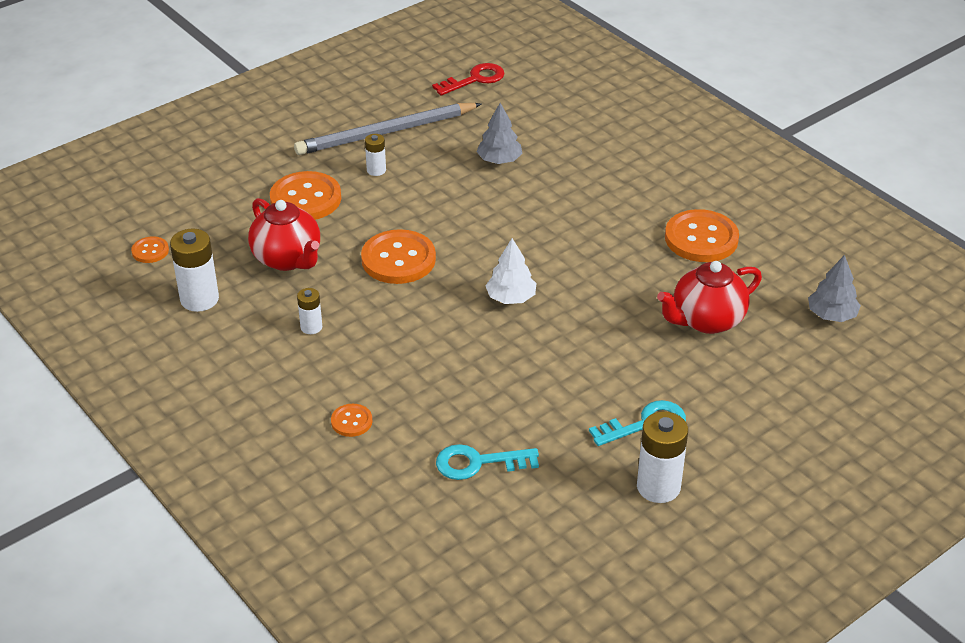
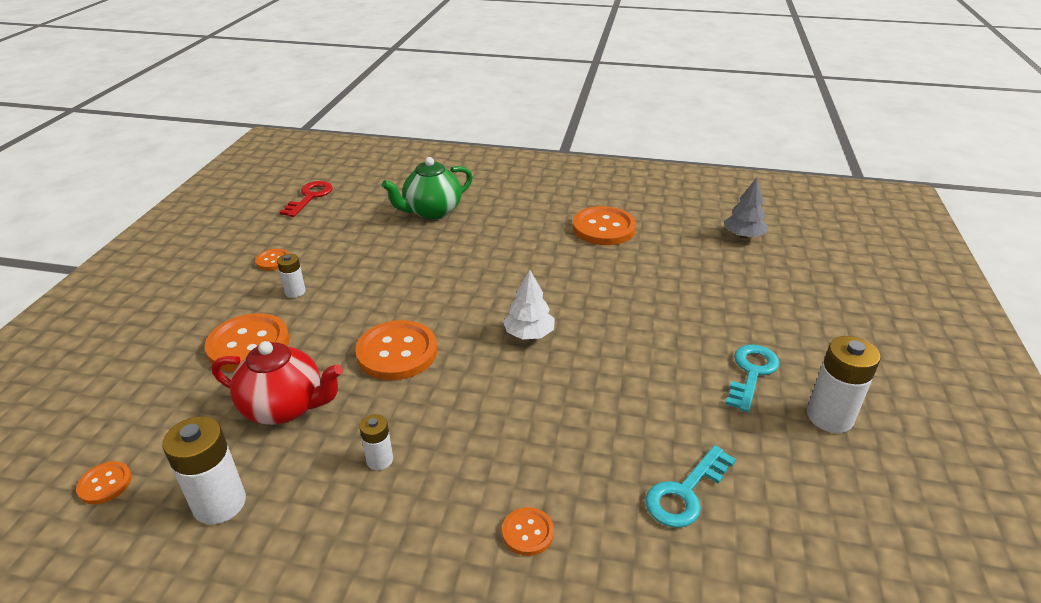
camera: 40 degrees left, 5 degrees down
grey pencil [294,103,482,155] -> orange button [255,249,289,270]
grey tree [476,103,523,164] -> none
red teapot [657,261,762,334] -> none
none -> green teapot [382,157,473,219]

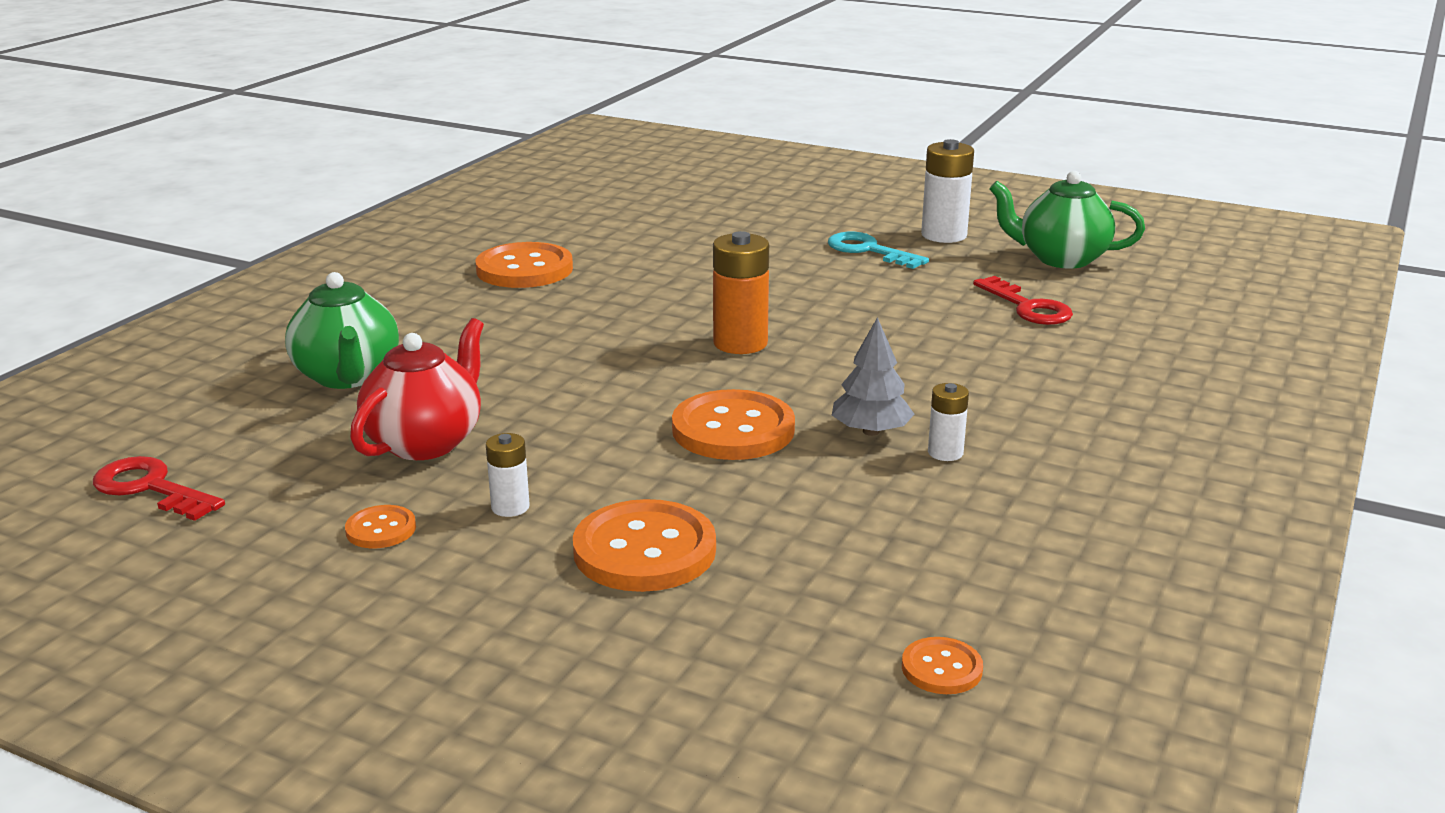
camera: 75 degrees left, 10 degrees down
white battery [162,416,246,525] -> none
red teapot [212,341,343,425] -> red teapot moved to [350,318,484,460]
orange button [502,507,554,556] -> none
white tree [503,270,555,339] -> orange battery [713,231,769,354]
turquoise key [645,445,736,528] -> red key [973,276,1073,325]
grey tree [724,178,768,238] -> grey tree moved to [832,317,915,436]
none -> green teapot [990,171,1145,269]

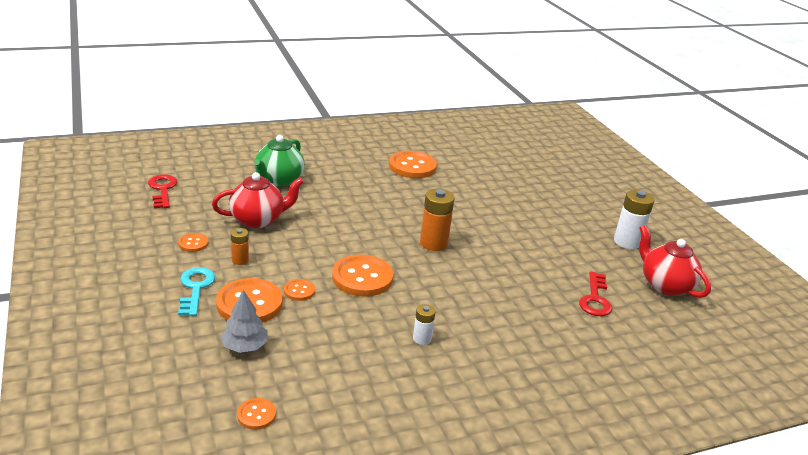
camera: 40 degrees right, 5 degrees up
white battery [486,433,530,517] -> orange battery [231,228,249,265]
turquoise key [828,232,929,269] -> turquoise key moved to [178,267,215,316]
grey tree [832,317,915,436] -> grey tree moved to [220,290,268,353]
green teapot [990,171,1145,269] -> red teapot [639,225,711,298]
none -> orange button [284,279,315,301]

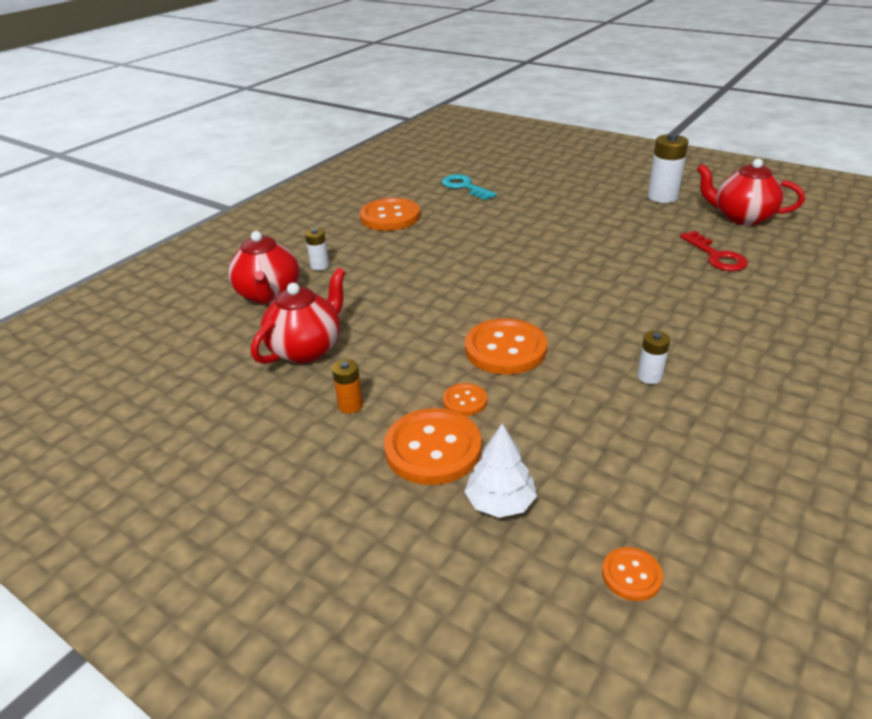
camera: 30 degrees left, 5 degrees up
red key [148,174,177,208] -> none
orange button [178,233,209,252] -> none
turquoise key [178,267,215,316] -> turquoise key moved to [442,174,496,200]
grey tree [220,290,268,353] -> white tree [464,423,537,518]
green teapot [254,135,305,186] -> red teapot [228,231,299,304]
orange battery [420,189,455,251] -> none
none -> white battery [305,228,329,271]

